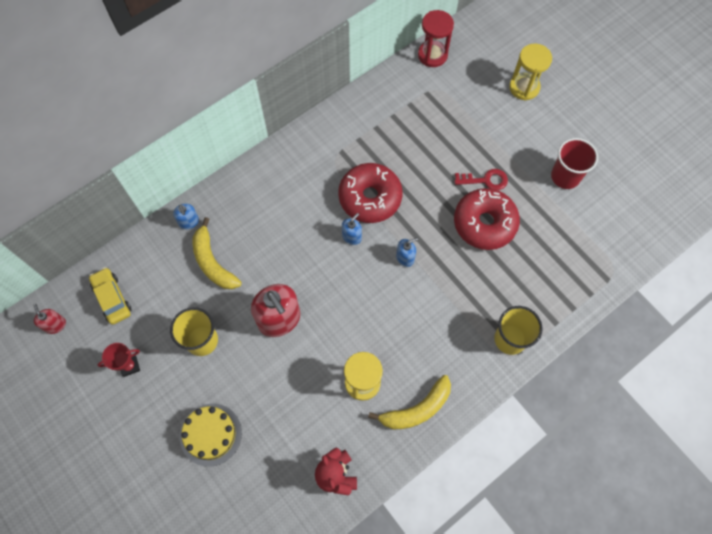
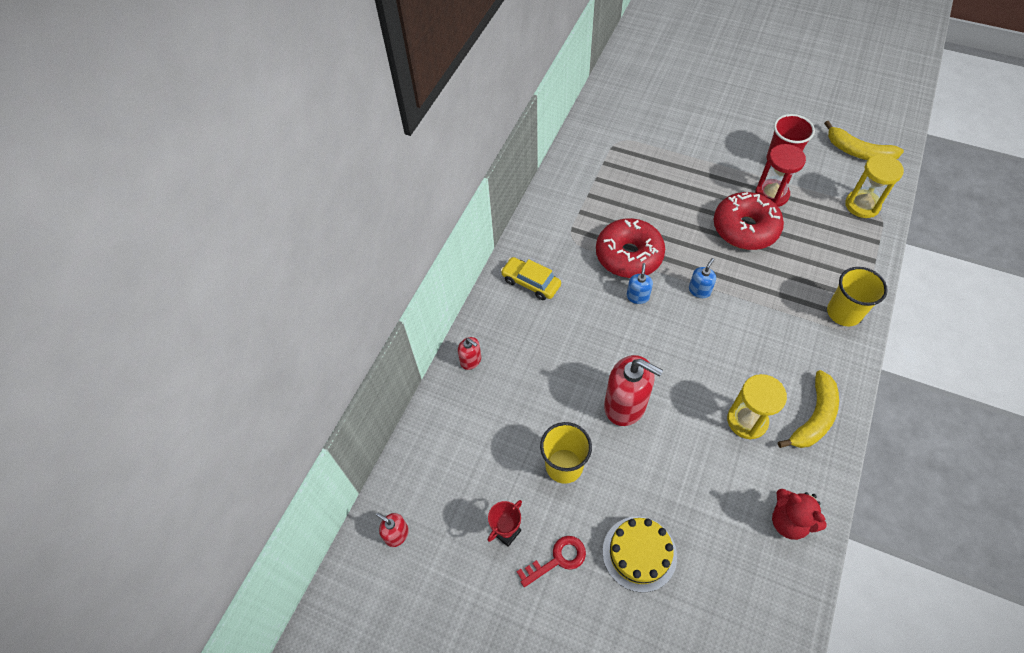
camera: 25 degrees left, 10 degrees down
yellow car [89,267,132,325] -> yellow car moved to [501,257,561,300]
blue soap dispenser [173,204,199,230] -> red soap dispenser [458,337,481,370]
yellow banana [193,217,242,289] -> yellow banana moved to [824,121,904,160]
red hourglass [418,10,454,67] -> red hourglass moved to [755,144,806,207]
red key [454,169,508,190] -> red key moved to [517,536,586,587]
yellow hourglass [509,43,552,101] -> yellow hourglass moved to [845,154,904,218]

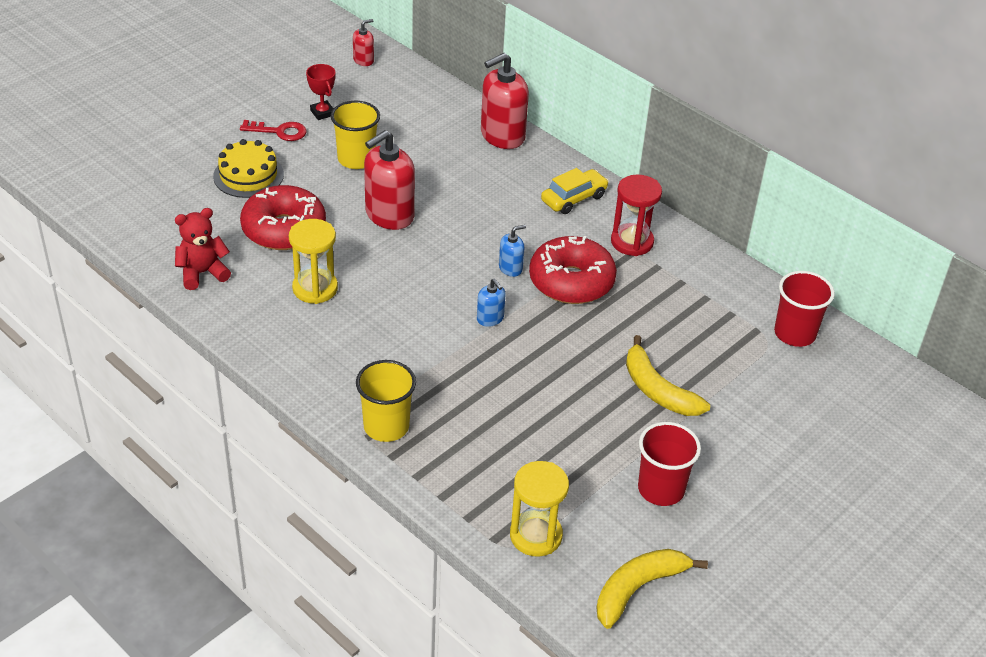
camera: 105 degrees right, 15 degrees down
red soap dispenser [458,337,481,370] -> red soap dispenser [481,53,529,149], size x2.04
red key [517,536,586,587] -> red key turned 75 degrees counterclockwise [240,120,306,141]
blue soap dispenser [627,263,653,304] -> blue soap dispenser turned 60 degrees counterclockwise [499,225,526,277]
red donut [714,192,784,250] -> red donut moved to [240,185,326,250]
red hourglass [755,144,806,207] -> red hourglass moved to [611,175,662,256]
yellow banana [778,370,839,448] -> yellow banana moved to [626,335,710,416]
none -> red cup [774,271,835,347]

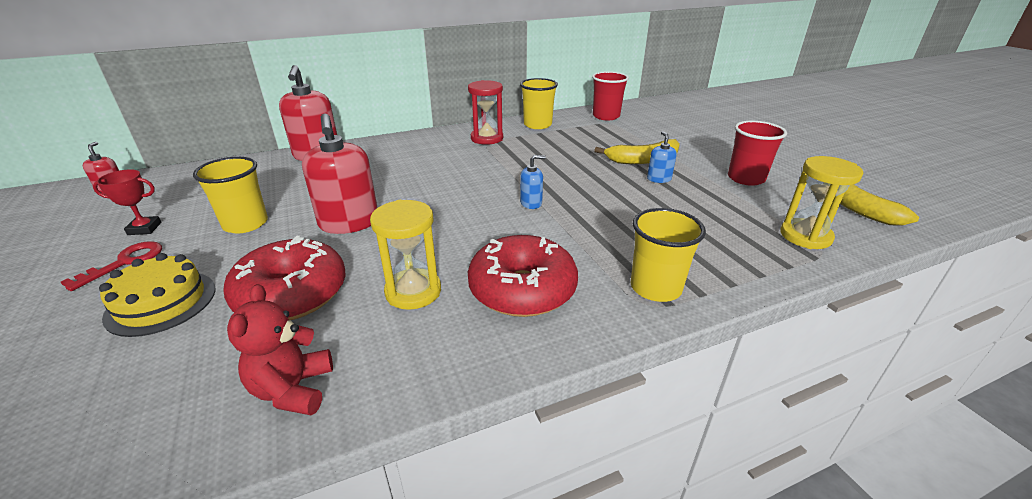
camera: 65 degrees left, 10 degrees down
blue soap dispenser [499,225,526,277] -> blue soap dispenser moved to [647,131,677,183]
red donut [529,236,617,304] -> red donut moved to [468,235,578,317]
yellow car [541,168,609,214] -> none
none -> yellow cup [520,78,558,129]

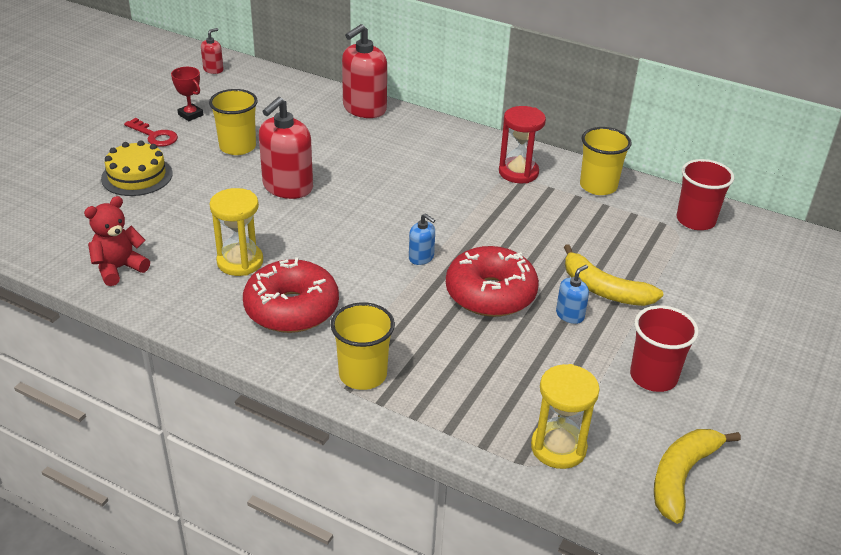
camera: 50 degrees right, 5 degrees up
red key [61,241,162,291] -> red key turned 45 degrees clockwise [124,118,178,147]
red donut [223,236,346,320] -> red donut moved to [446,246,539,317]

